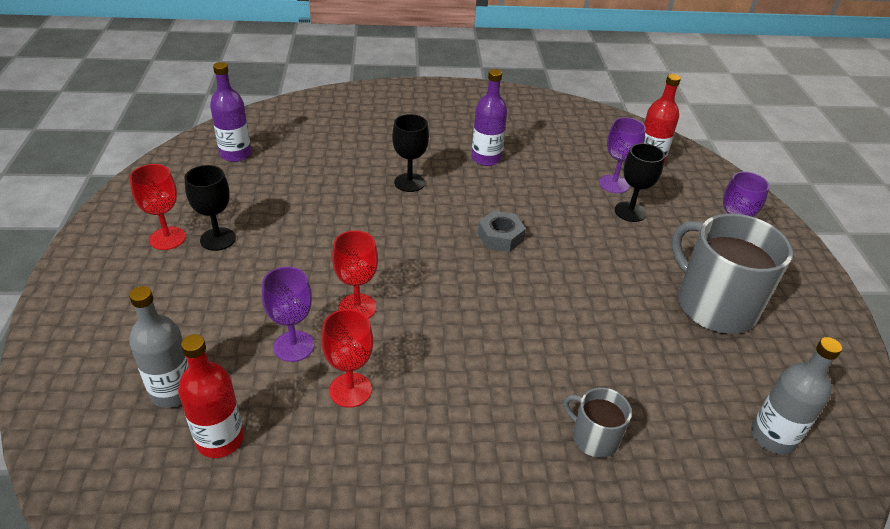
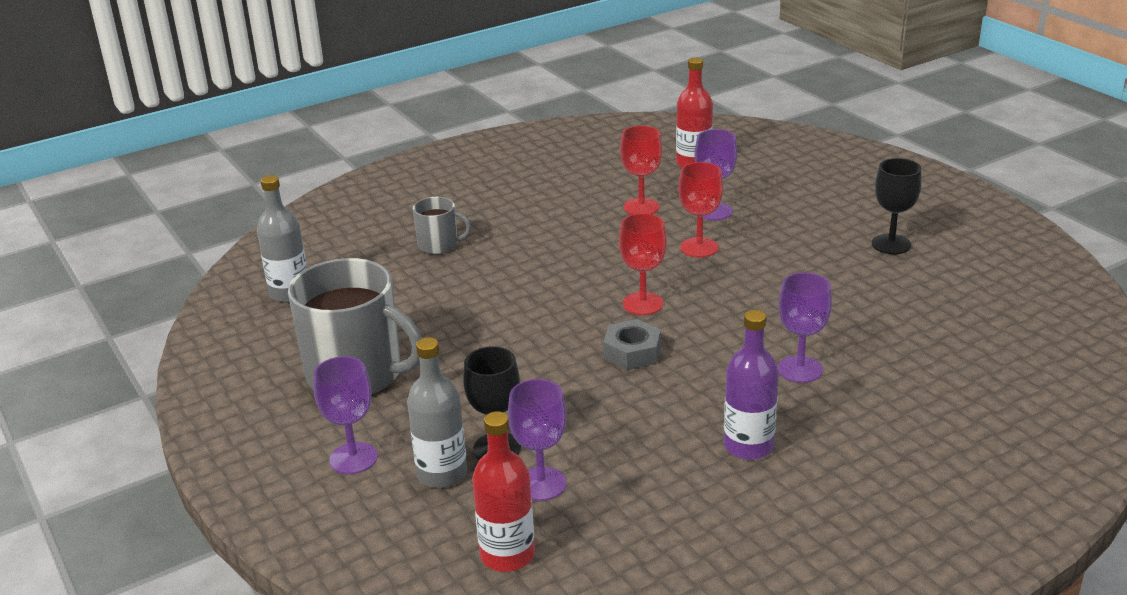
camera: 155 degrees right, 10 degrees down
grey bottle [129,286,189,408] -> grey bottle moved to [407,337,467,488]
red goblet [130,164,186,250] -> red goblet moved to [619,213,667,315]
purple bottle [210,62,251,162] -> none
black goblet [392,114,429,192] -> purple goblet [778,272,832,383]

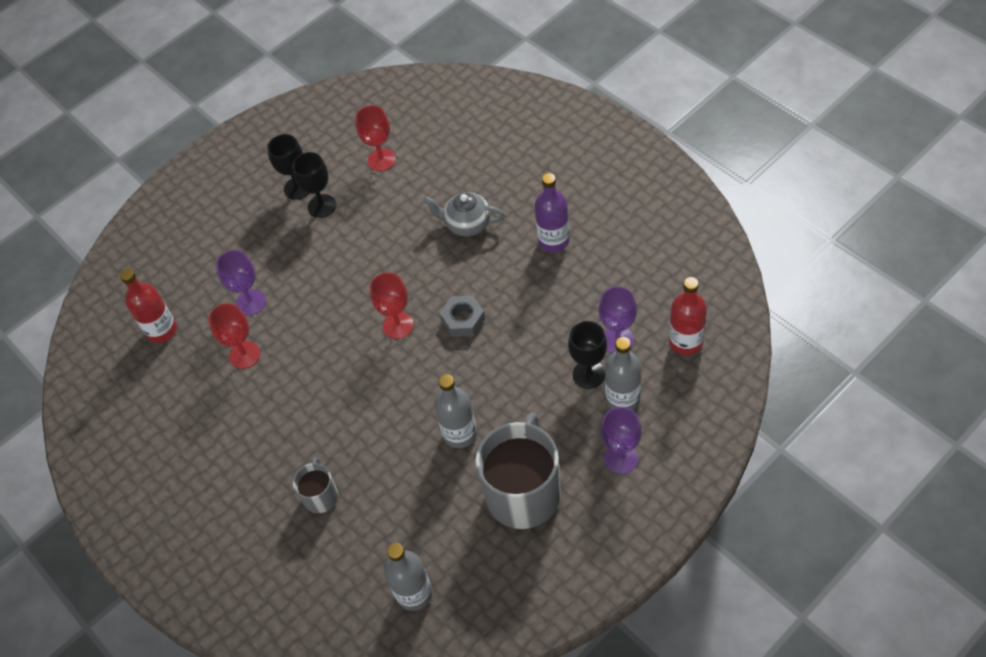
camera: 95 degrees left, 25 degrees up
red goblet [678,162,723,258] -> red goblet moved to [355,105,396,171]
purple goblet [778,272,832,383] -> grey teapot [424,192,505,236]
none -> black goblet [292,152,336,218]
none -> grey bottle [434,374,477,448]

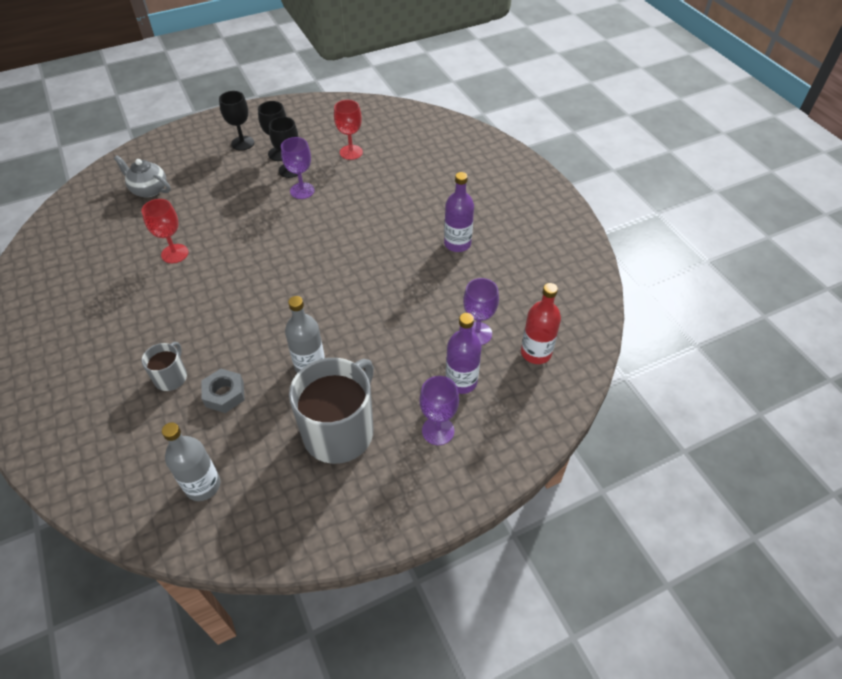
camera: 10 degrees right, 5 degrees down
red bottle [120,269,177,343] -> none
purple goblet [216,250,266,315] -> purple goblet moved to [281,137,315,199]
red goblet [370,272,414,339] -> none
grey teapot [424,192,505,236] -> grey teapot moved to [114,155,171,198]
grey nut [439,295,485,337] -> grey nut moved to [201,369,245,413]
black goblet [568,321,607,389] -> black goblet moved to [219,91,254,151]
grey bottle [605,337,641,410] -> purple bottle [446,313,482,394]

